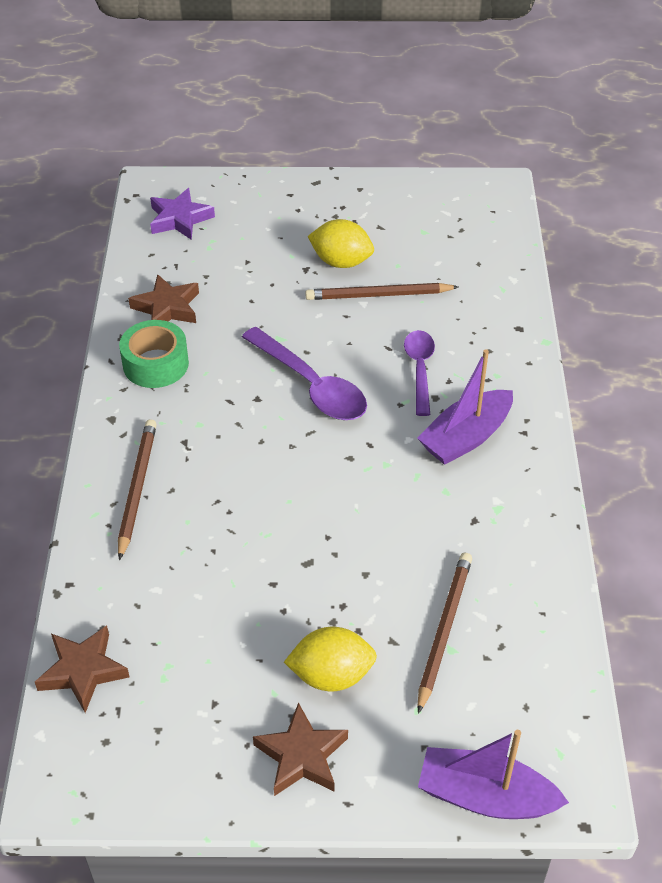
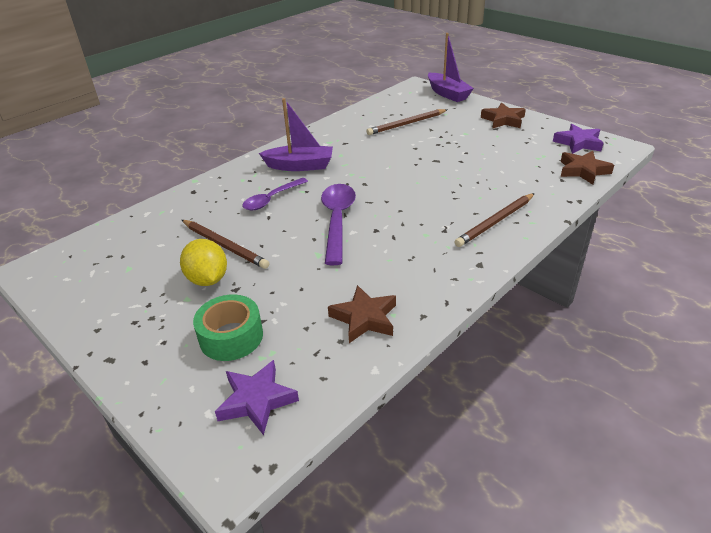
camera: 135 degrees left, 10 degrees down
green tape [119,320,189,388] -> green tape moved to [193,294,263,361]
yellow lemon [284,627,377,691] -> none
none -> purple star [553,124,603,154]

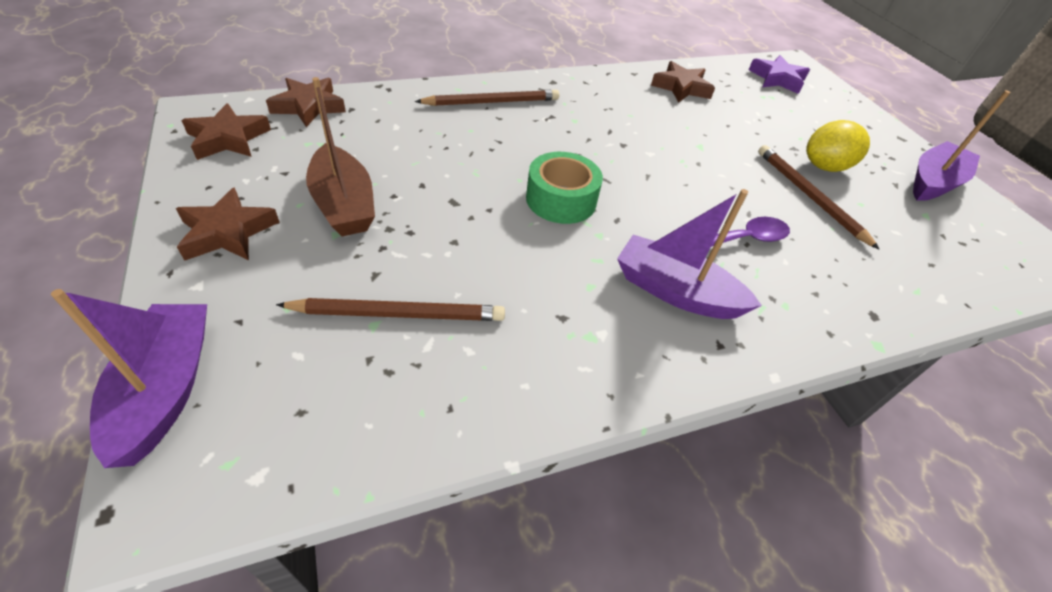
camera: 160 degrees left, 10 degrees up
yellow lemon [180,239,227,286] -> yellow lemon turned 75 degrees clockwise [806,120,870,172]
green tape [193,294,263,361] -> green tape moved to [526,152,603,224]
purple spoon [321,184,356,265] -> none
purple star [553,124,603,154] -> brown star [181,103,271,160]
none -> brown boat [306,77,375,236]
none -> purple boat [913,90,1011,201]

